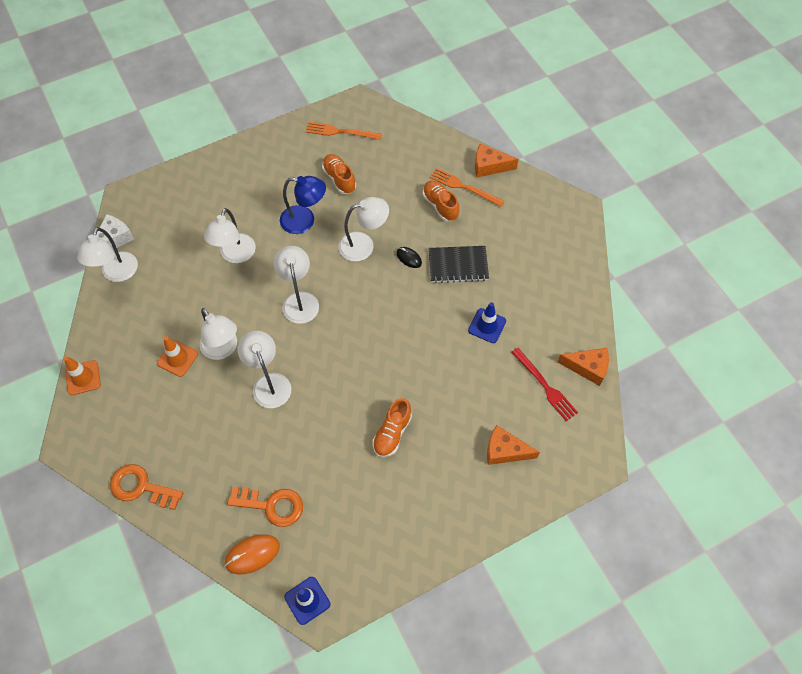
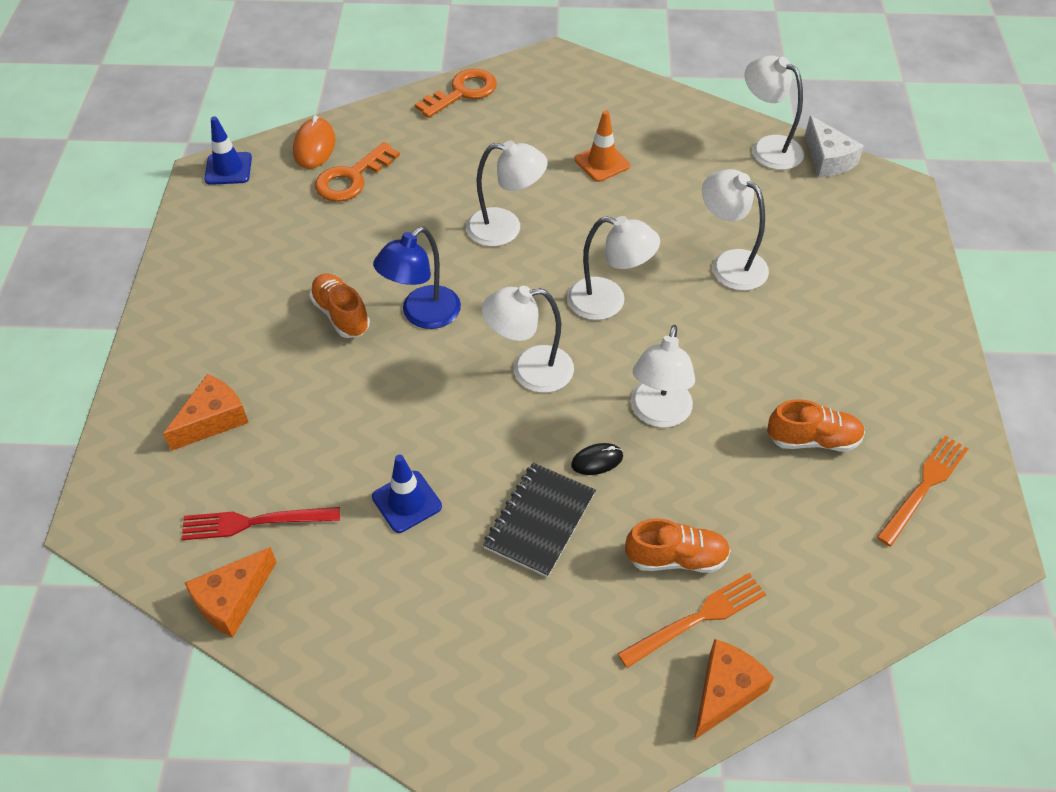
camera: 120 degrees right, 10 degrees down
orange traffic cone [64,356,101,395] -> none
white lamp [200,308,237,360] -> white lamp moved to [482,286,574,393]
blue lamp [280,176,326,234] -> blue lamp moved to [373,227,461,329]

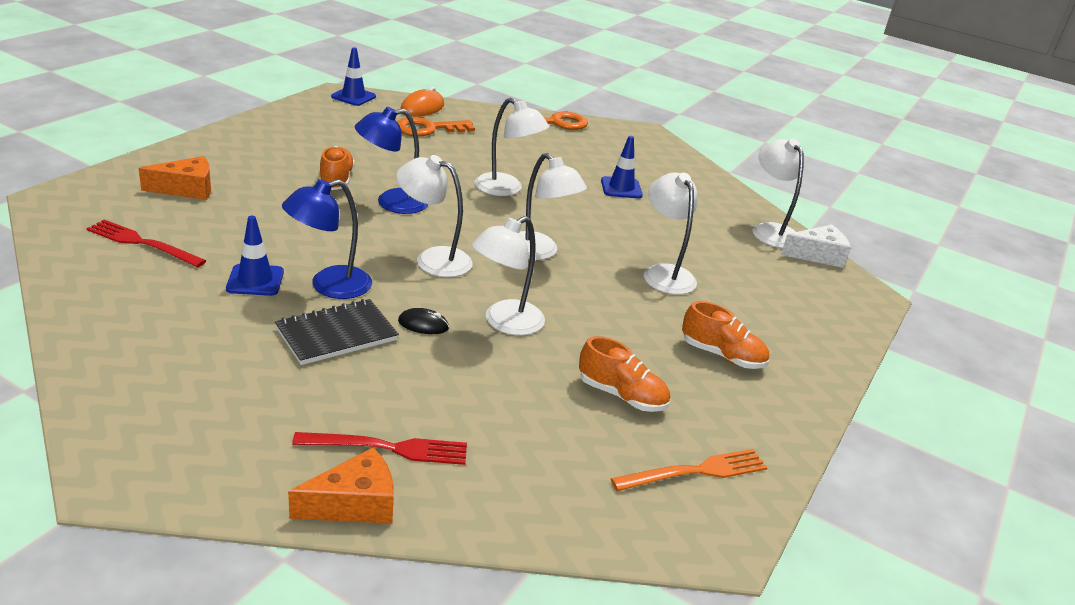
camera: 25 degrees right, 20 degrees down
orange cheese [185,547,277,637] -> none
orange traffic cone [575,110,630,182] -> blue traffic cone [601,136,643,199]
orange fork [617,573,766,668] -> red fork [292,432,467,465]
orange shoe [625,518,731,573] -> orange shoe moved to [682,301,769,369]
white cheese [805,116,864,178] -> white cheese turned 105 degrees counterclockwise [781,224,851,268]
none -> blue lamp [282,179,372,299]

